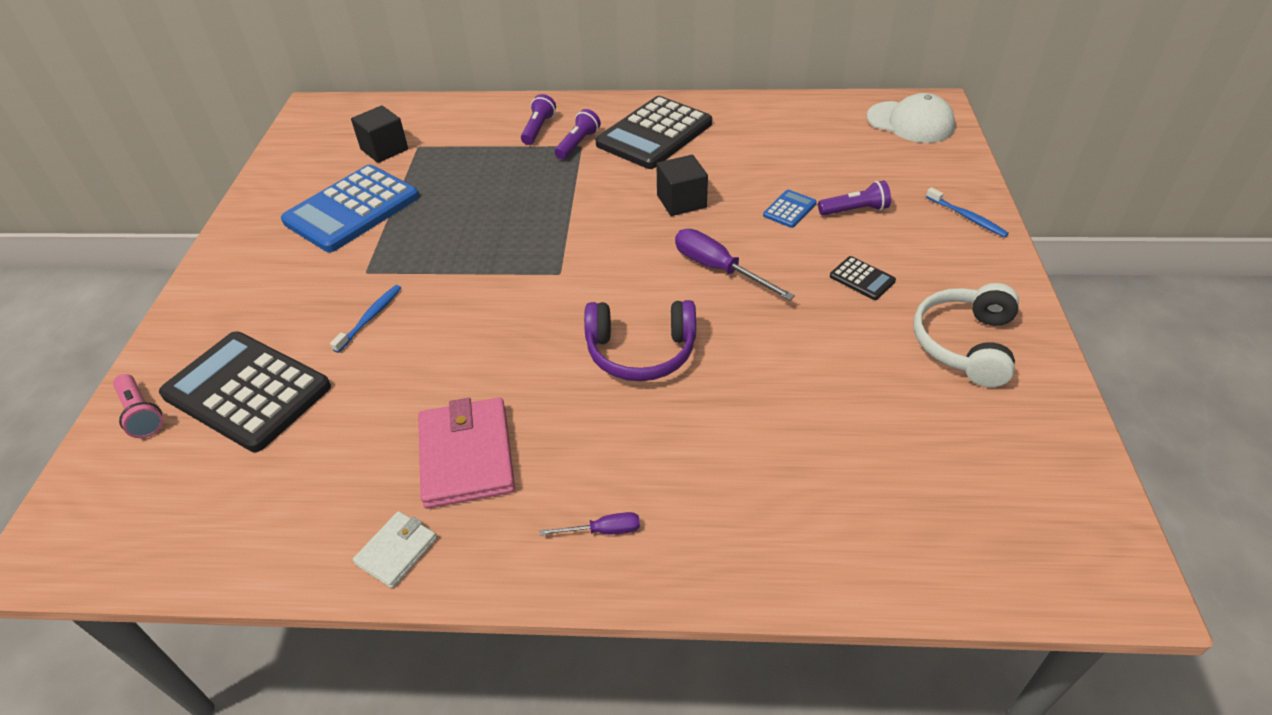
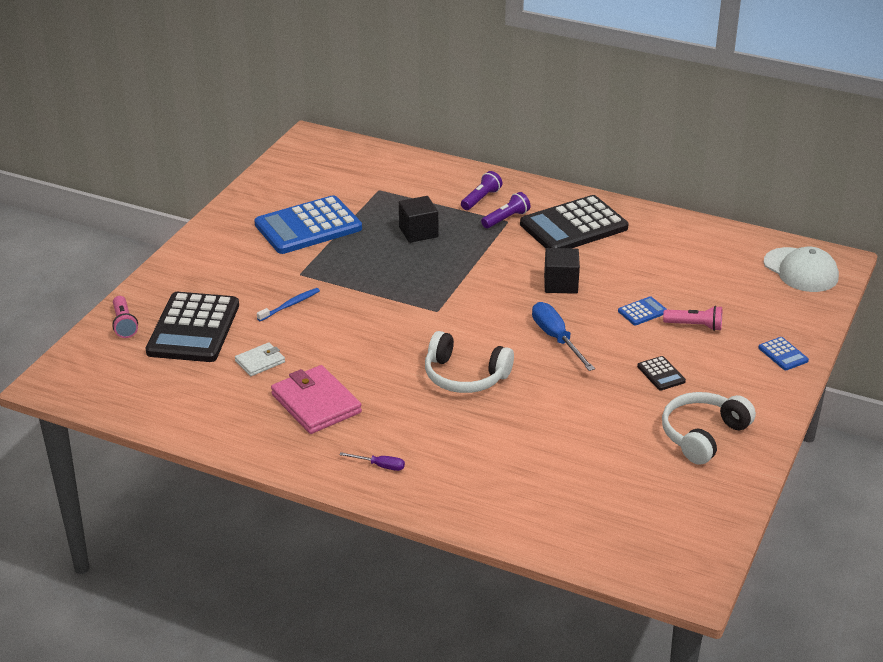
camera: 20 degrees right, 10 degrees down
black calculator [159,332,331,452] -> black calculator turned 135 degrees counterclockwise [146,292,239,362]
black cube [351,105,408,163] -> black cube moved to [399,196,438,243]
white wallet [353,511,437,588] -> white wallet moved to [235,342,285,376]
pink wallet [418,397,515,509] -> pink wallet turned 45 degrees counterclockwise [271,365,362,434]
purple headphones [584,300,696,381] -> white headphones [425,331,514,393]
purple screwdriver [675,229,795,301] -> blue screwdriver [532,302,595,371]
purple flashlight [818,181,891,216] -> pink flashlight [663,306,722,331]
blue toothbrush [926,187,1009,237] -> blue calculator [758,337,809,370]

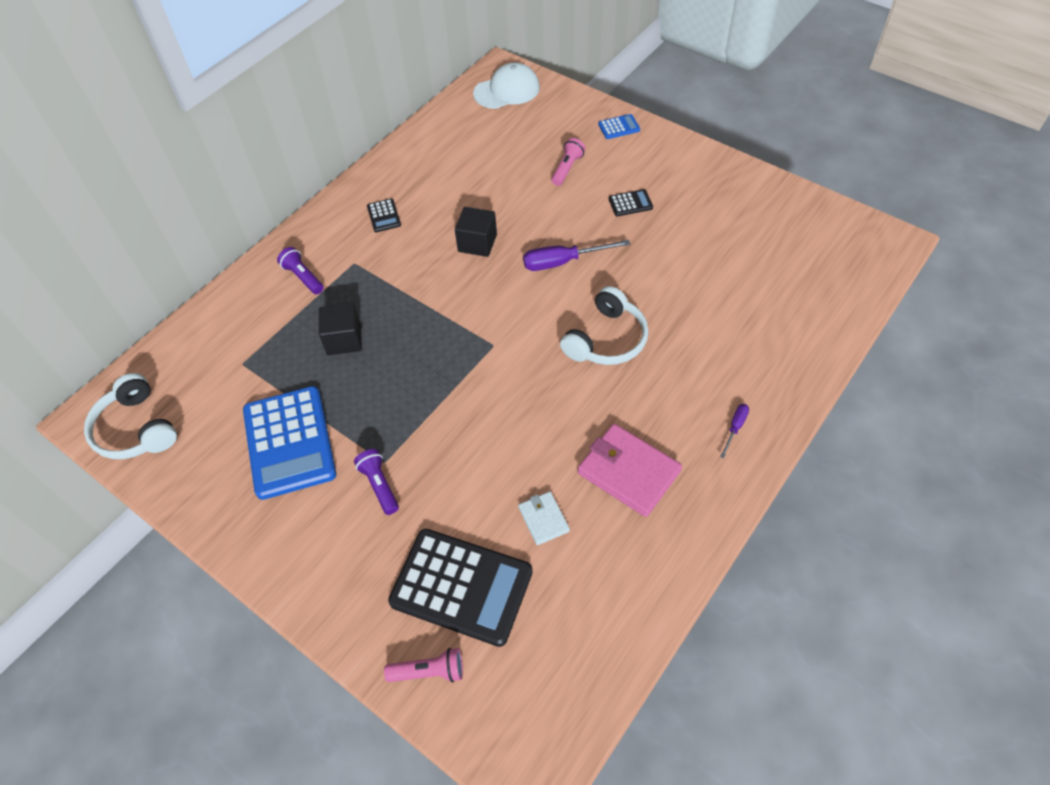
camera: 75 degrees left, 20 degrees up
blue toothbrush [257,288,320,321] -> none
pink wallet [271,365,362,434] -> pink wallet turned 60 degrees clockwise [578,424,682,517]
purple flashlight [481,192,530,228] -> purple flashlight moved to [354,449,399,515]
black calculator [520,195,629,248] -> black calculator [367,198,401,232], size x0.42
blue screwdriver [532,302,595,371] -> purple screwdriver [523,240,630,271]
blue calculator [618,296,667,325] -> none
white headphones [662,392,756,465] -> white headphones moved to [84,373,177,459]

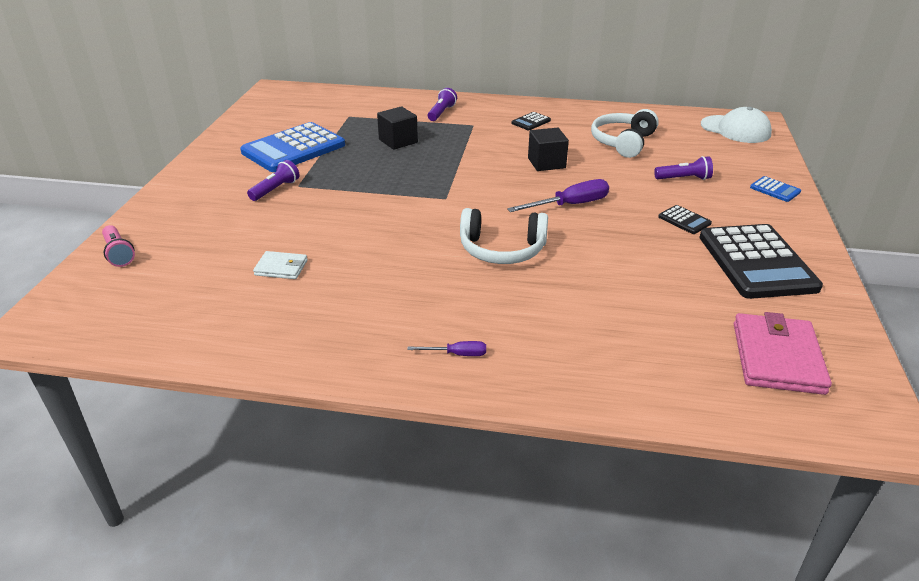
camera: 60 degrees right, 20 degrees down
white headphones [84,373,177,459] -> white headphones moved to [591,109,659,158]
black calculator [388,529,533,647] -> black calculator moved to [699,224,823,299]
white wallet [518,491,570,545] -> white wallet turned 60 degrees clockwise [253,251,308,279]
purple screwdriver [523,240,630,271] -> purple screwdriver turned 105 degrees clockwise [507,179,609,212]
pink flashlight [551,138,586,186] -> purple flashlight [654,156,713,180]
pink wallet [578,424,682,517] -> pink wallet moved to [734,312,832,395]

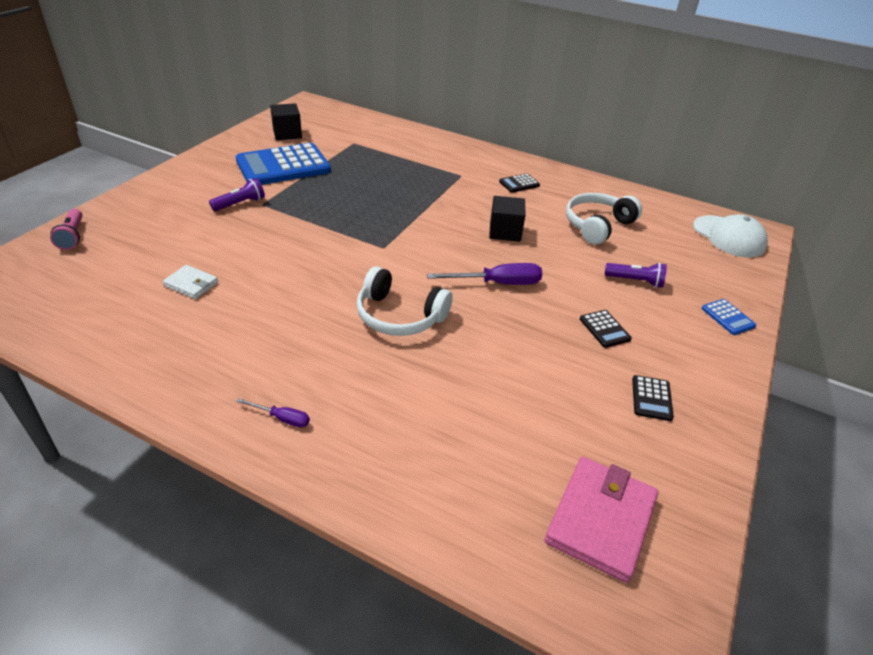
camera: 15 degrees right, 5 degrees up
black cube [377,106,418,150] -> black cube moved to [270,103,302,140]
purple flashlight [428,88,457,121] -> none
black calculator [699,224,823,299] -> black calculator [632,375,674,421], size x0.42

